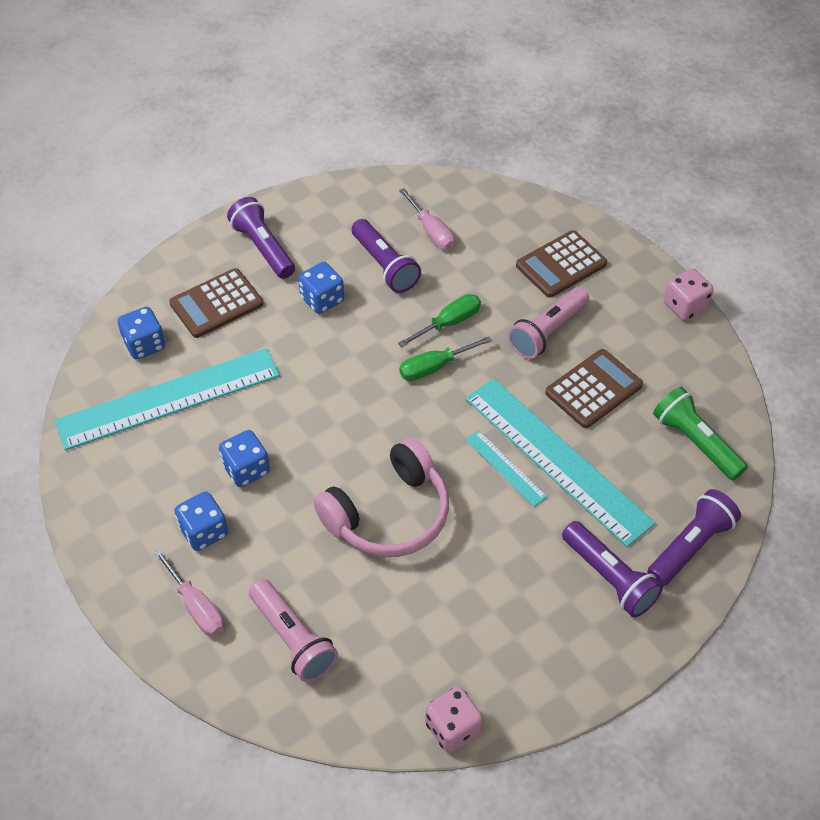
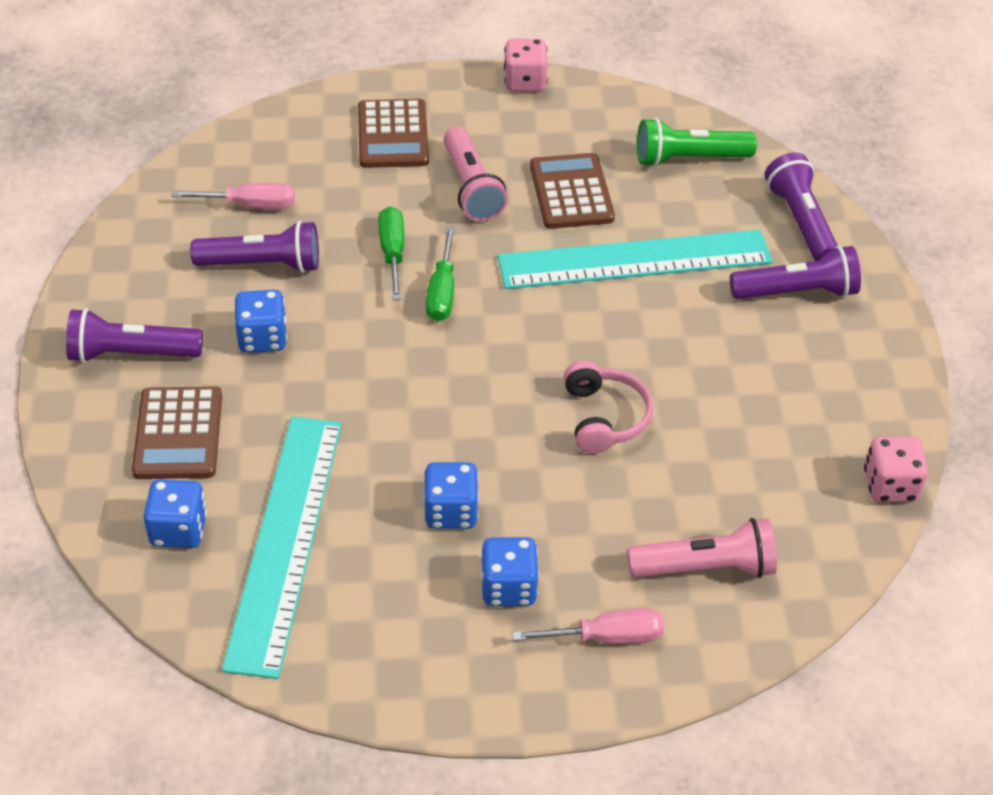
camera: 60 degrees left, 5 degrees down
pink headphones [313,437,449,557] -> pink headphones [564,361,653,454], size x0.63
turquoise ruler [465,430,547,506] -> none

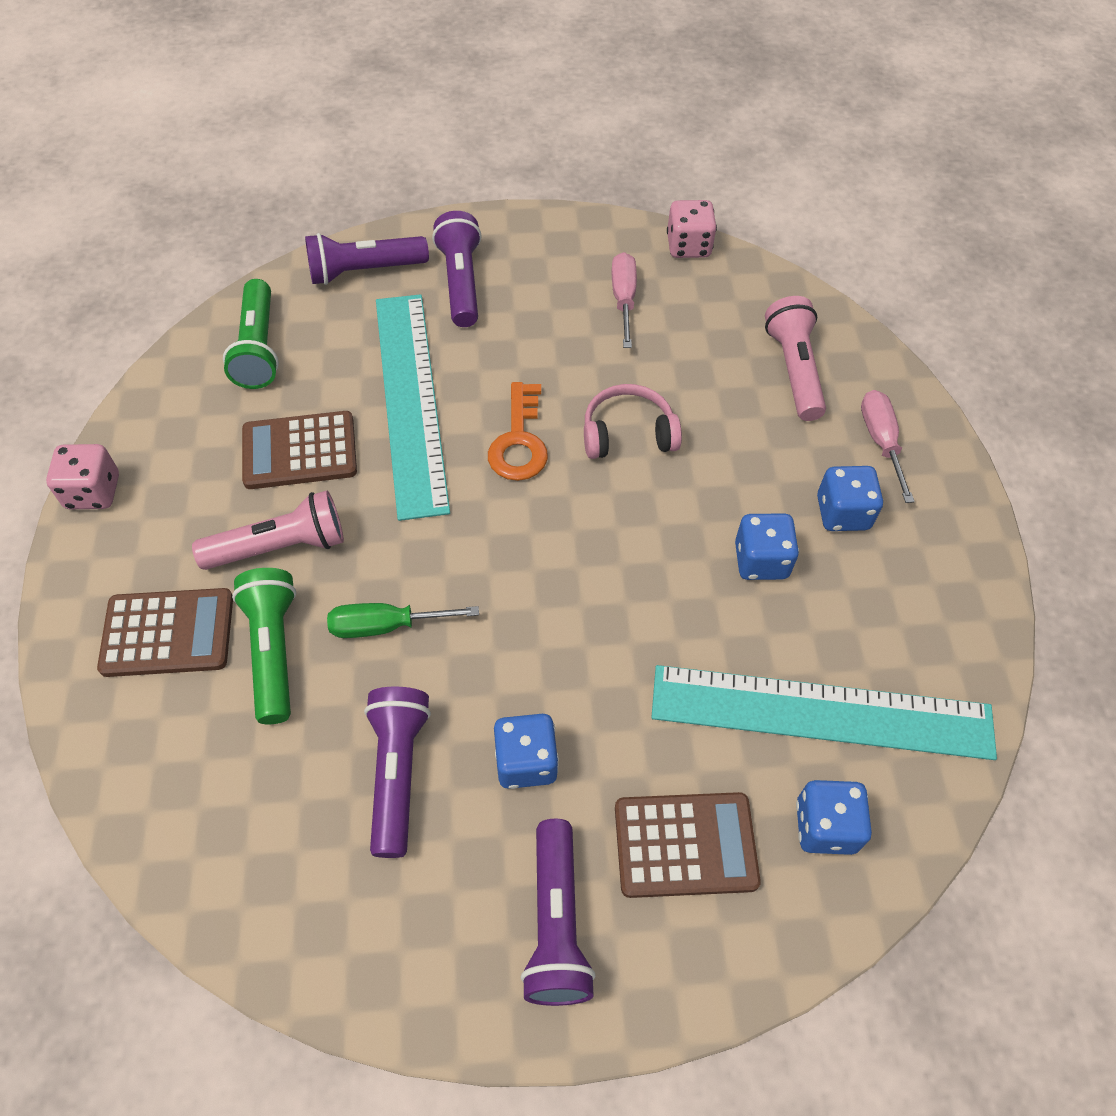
camera: 90 degrees left, 10 degrees up
pink screwdriver [172,183,295,209] -> pink screwdriver moved to [612,252,637,348]
green screwdriver [426,227,455,322] -> none
none -> green flashlight [232,568,296,724]
none -> orange key [488,382,548,481]

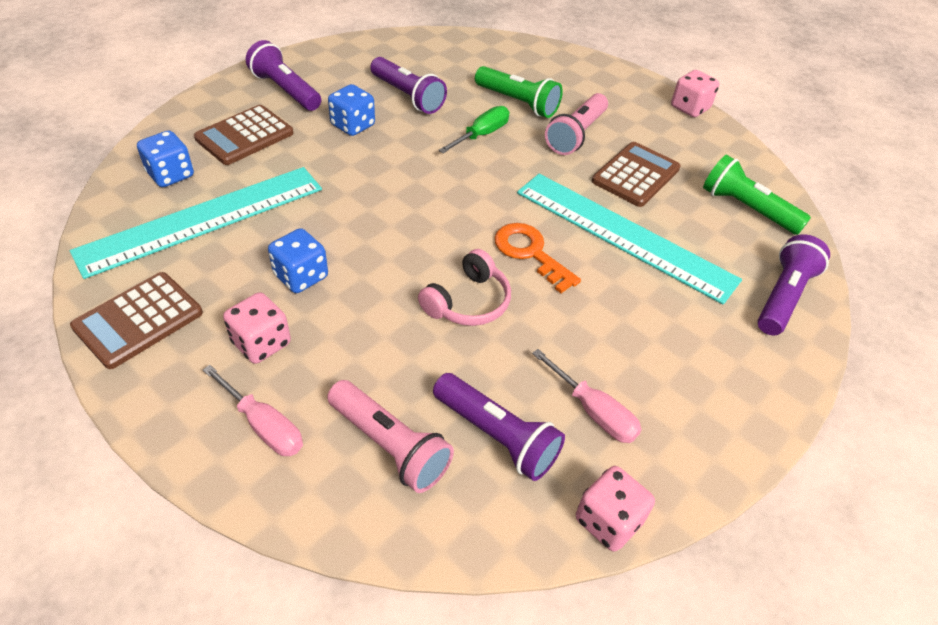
camera: 135 degrees right, 10 degrees down
brown calculator [97,588,233,677] -> brown calculator moved to [70,272,203,369]
purple flashlight [432,211,482,327] -> purple flashlight moved to [433,373,565,481]
blue dice [817,466,883,531] -> pink dice [223,292,291,364]

